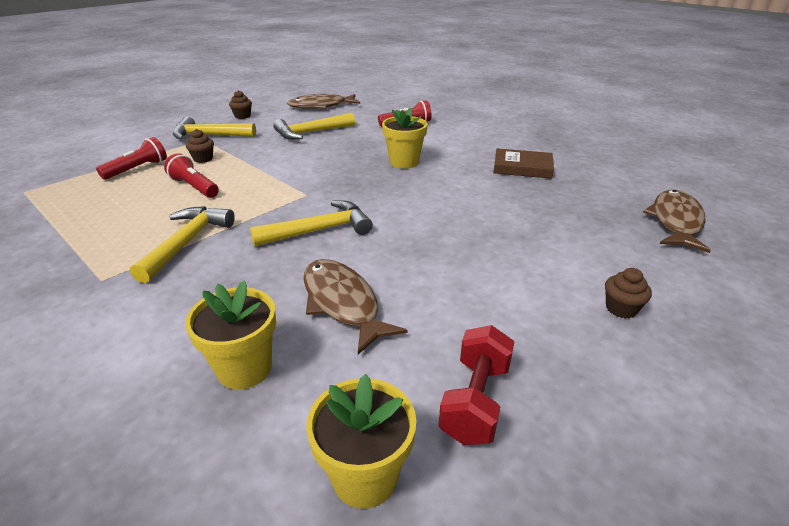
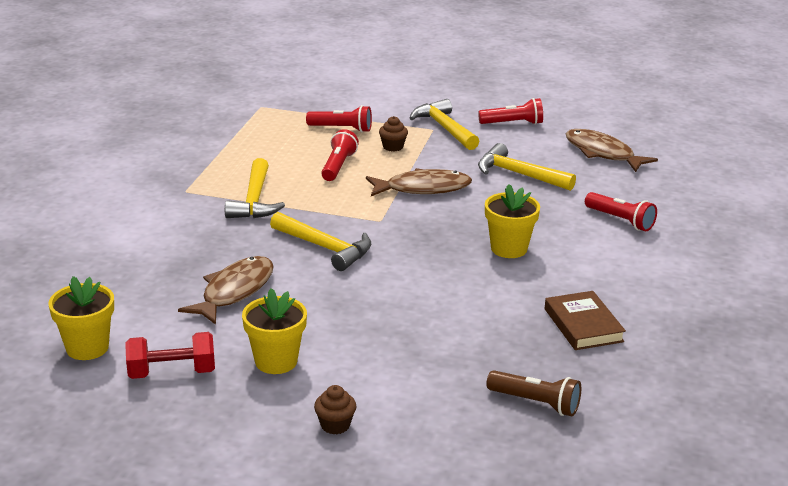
camera: 60 degrees right, 5 degrees down
yellow hammer [130,206,235,283] -> yellow hammer turned 105 degrees clockwise [225,158,285,218]
yellow flower pot [185,281,276,390] -> yellow flower pot moved to [242,288,307,374]
brown cupcake [229,90,252,119] -> red flashlight [478,98,543,125]
brown fish [643,190,711,253] -> brown fish moved to [366,168,472,196]
none -> brown flashlight [486,370,581,416]

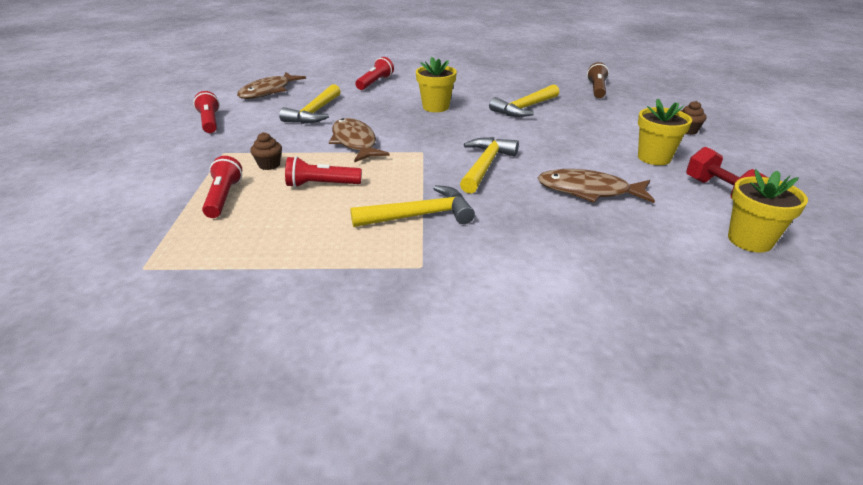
camera: 105 degrees left, 5 degrees up
yellow hammer [410,99,479,150] -> yellow hammer moved to [489,84,559,117]
brown book [545,291,626,350] -> none

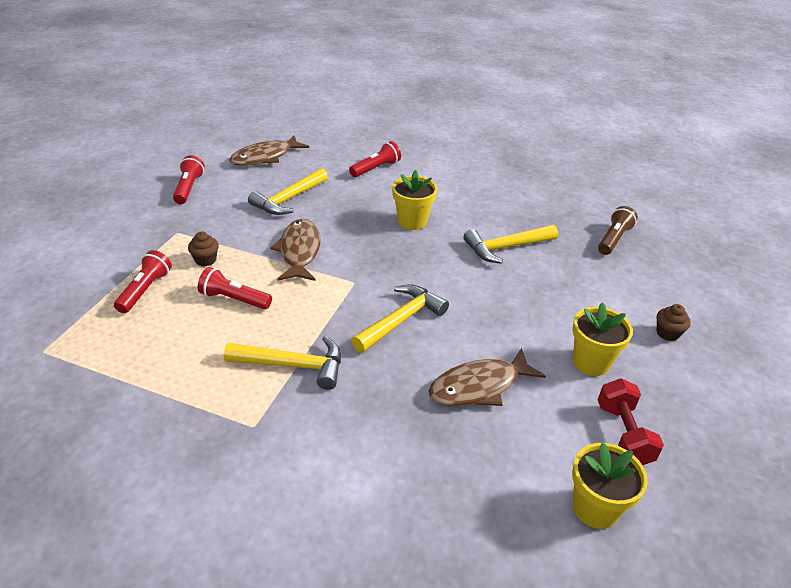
camera: 20 degrees right, 5 degrees up
brown fish [537,169,655,203] -> brown fish turned 60 degrees counterclockwise [428,348,546,406]

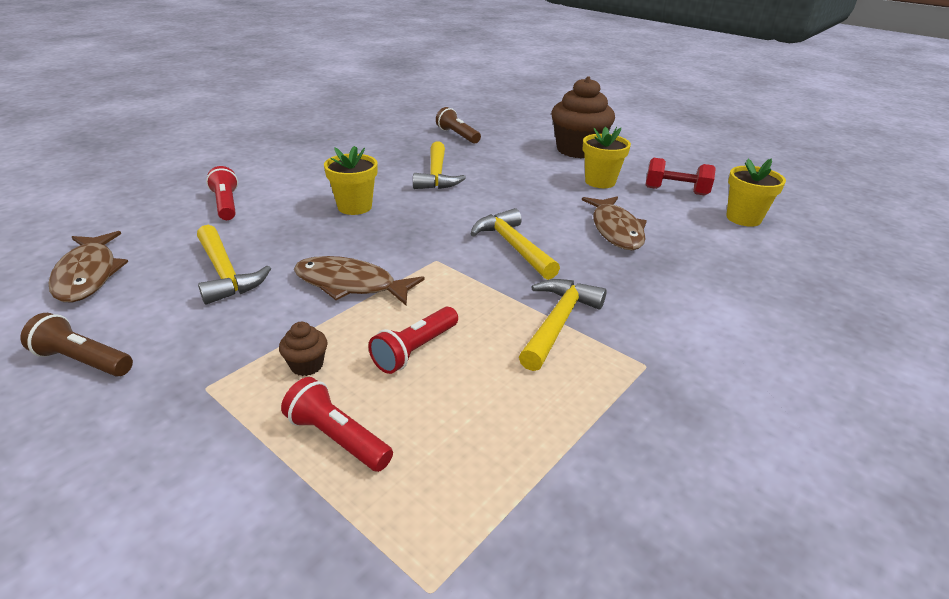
camera: 70 degrees left, 5 degrees down
red flashlight [173,155,205,204] -> brown flashlight [21,313,133,377]
brown cupcake [656,304,691,341] -> brown cupcake [551,76,615,158], size x2.45

